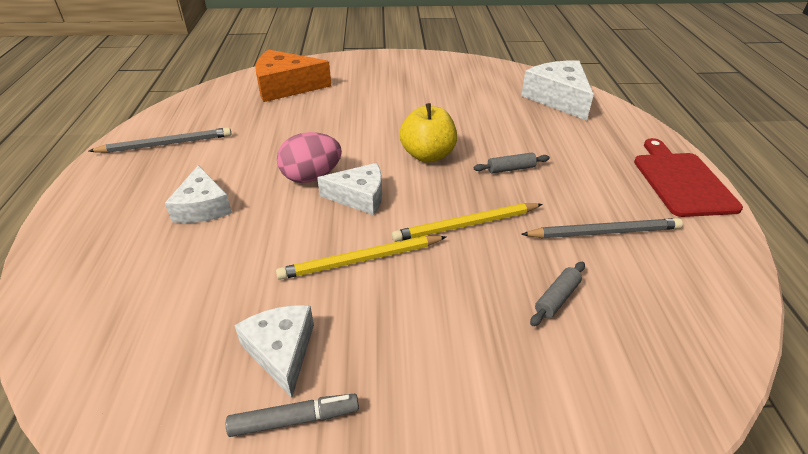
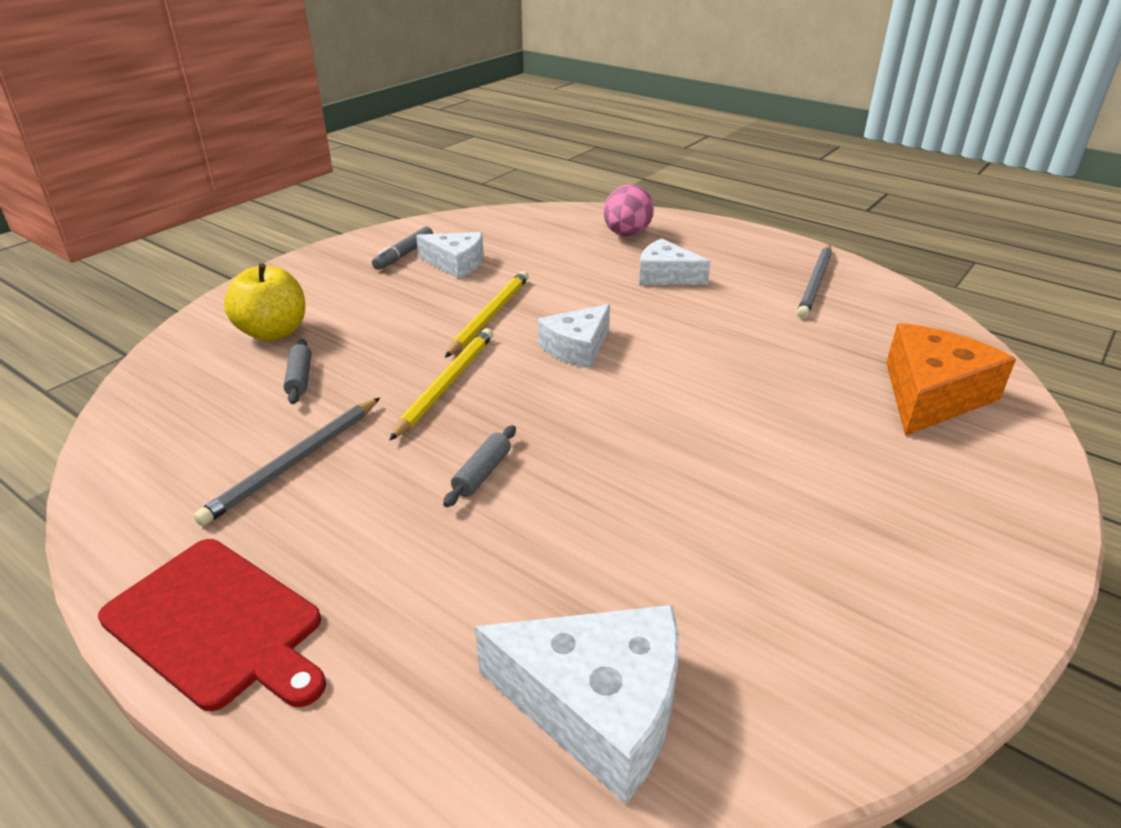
camera: 130 degrees right, 5 degrees down
pink egg [277,132,342,183] -> pink egg moved to [604,185,654,236]
yellow apple [399,103,457,163] -> yellow apple moved to [224,263,306,341]

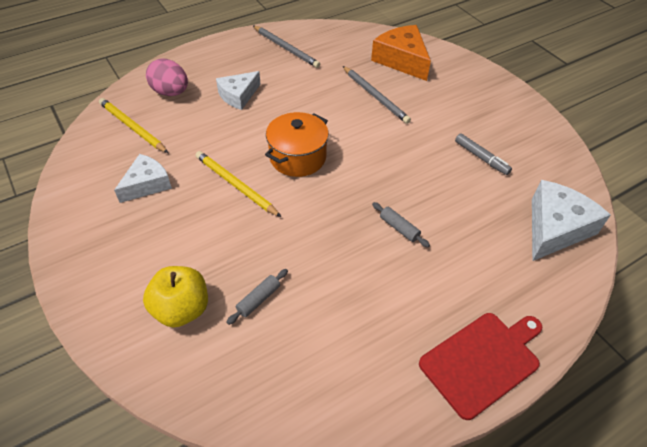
camera: 70 degrees left, 15 degrees up
grey pencil [193,398,380,526] -> grey pencil moved to [343,66,411,124]
grey rolling pin [283,339,311,404] -> grey rolling pin turned 60 degrees counterclockwise [226,269,288,325]
grey marker [372,227,433,270] -> grey marker moved to [455,133,512,175]
yellow pencil [389,328,493,441] -> yellow pencil moved to [99,98,168,153]
white cheese [538,304,610,369] -> orange pot [265,112,329,177]

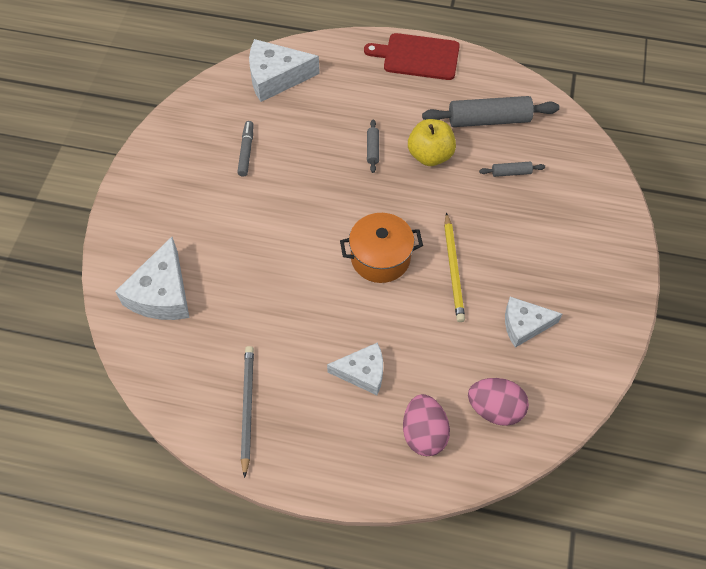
camera: 135 degrees left, 10 degrees up
yellow pencil [99,98,168,153] -> pink egg [468,378,529,426]
yellow apple [143,266,208,328] -> yellow apple moved to [408,119,456,166]
grey pencil [343,66,411,124] -> none
orange cheese [371,25,431,81] -> white cheese [115,237,189,320]
none -> grey rolling pin [422,96,560,127]

